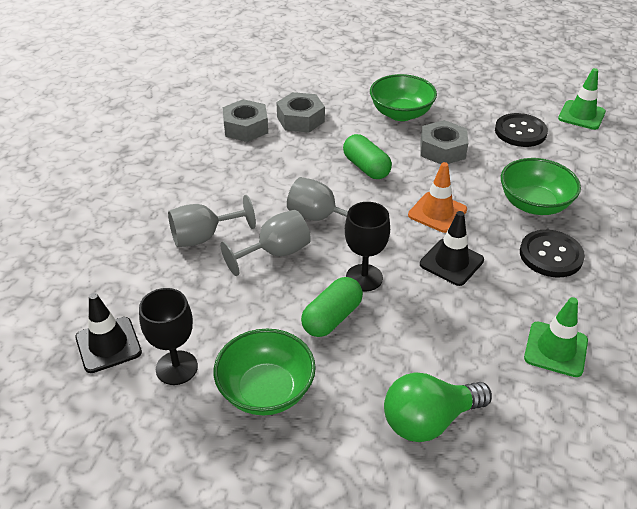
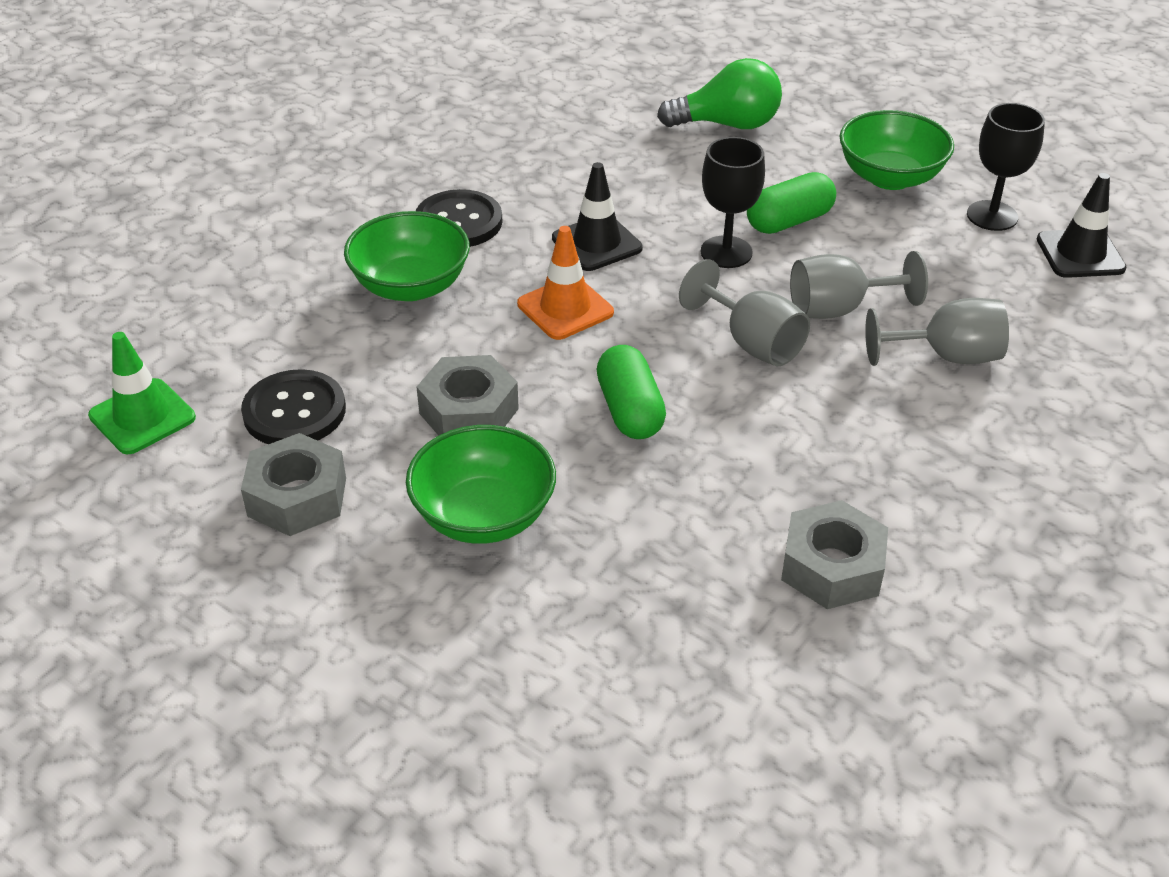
camera: 160 degrees left, 0 degrees up
grey nut [276,92,325,133] -> grey nut moved to [241,433,346,536]
green traffic cone [524,297,588,377] -> none

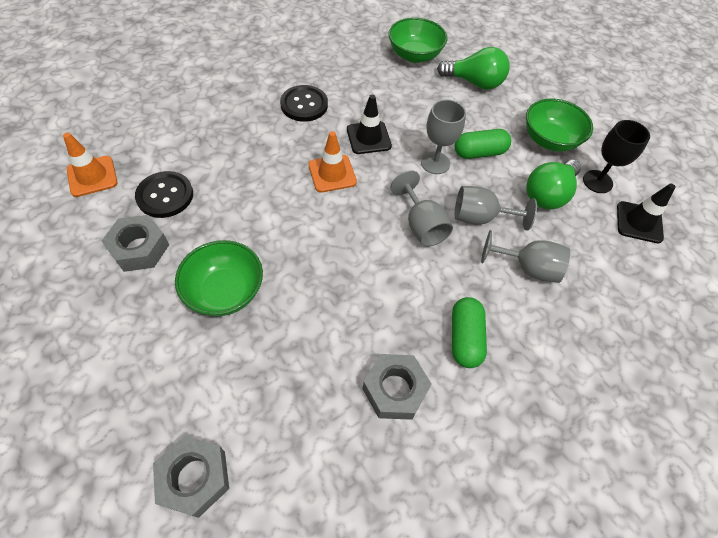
camera: 15 degrees right, 15 degrees up
green traffic cone [88,332,196,454] -> orange traffic cone [63,133,117,197]
green bowl [344,211,470,301] -> green bowl moved to [389,17,447,63]
grey nut [417,355,519,436] -> grey nut moved to [153,436,229,518]
green capsule [597,345,666,439] -> green capsule moved to [452,297,487,368]
black goblet [701,137,765,268] -> grey goblet [421,99,466,174]
none -> green light bulb [526,160,581,210]

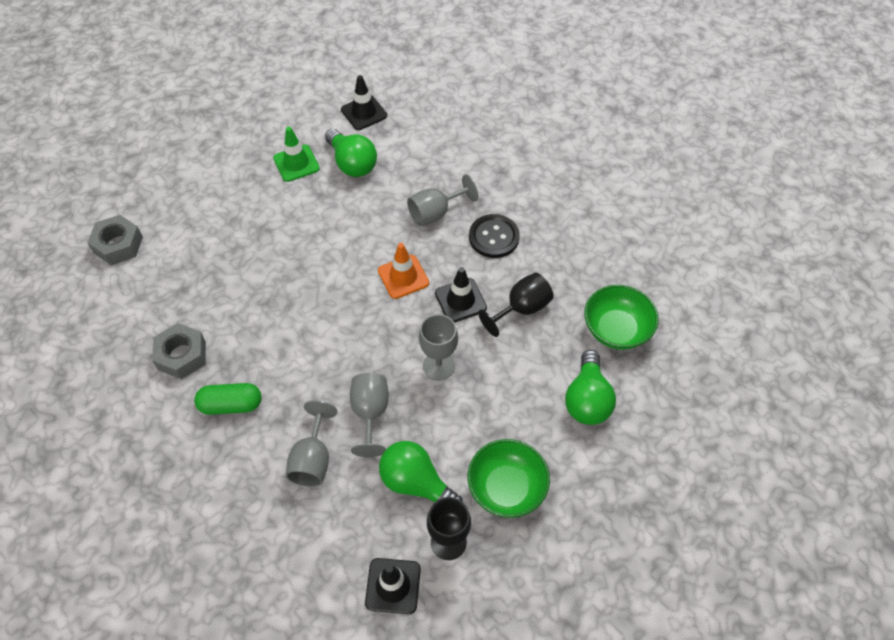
camera: 85 degrees right, 0 degrees up
orange traffic cone [63,133,117,197] -> black traffic cone [341,75,387,130]
grey nut [102,215,169,272] -> green traffic cone [273,127,320,182]
black button [135,171,193,218] -> green light bulb [325,129,377,177]
green bowl [175,240,263,316] -> none
grey goblet [391,170,453,247] -> grey goblet moved to [407,174,478,226]
green capsule [455,129,511,159] -> none
none -> black goblet [478,273,554,337]

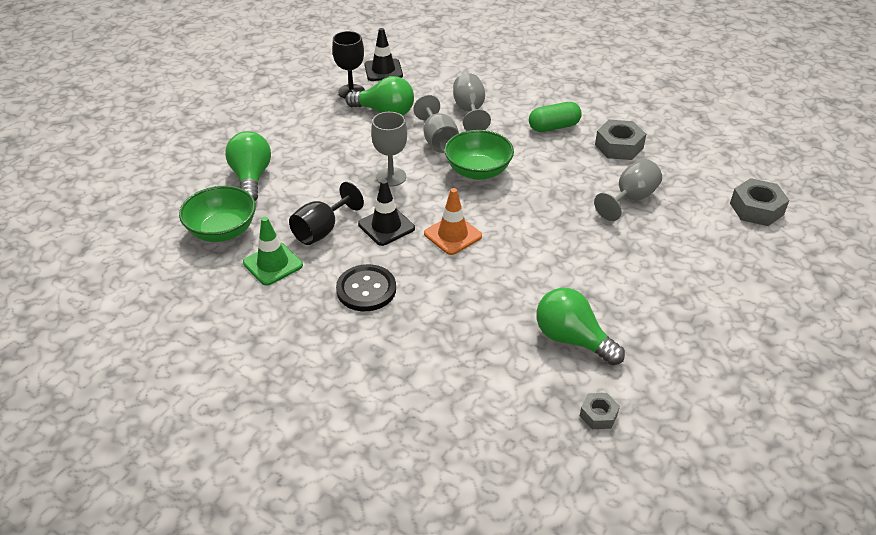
camera: 165 degrees right, 15 degrees down
green traffic cone [273,127,320,182] -> green traffic cone moved to [243,217,303,286]
black traffic cone [341,75,387,130] -> grey nut [580,393,620,429]
grey goblet [407,174,478,226] -> grey goblet moved to [594,159,662,221]
green bowl [468,439,550,518] -> green bowl moved to [444,130,514,180]

